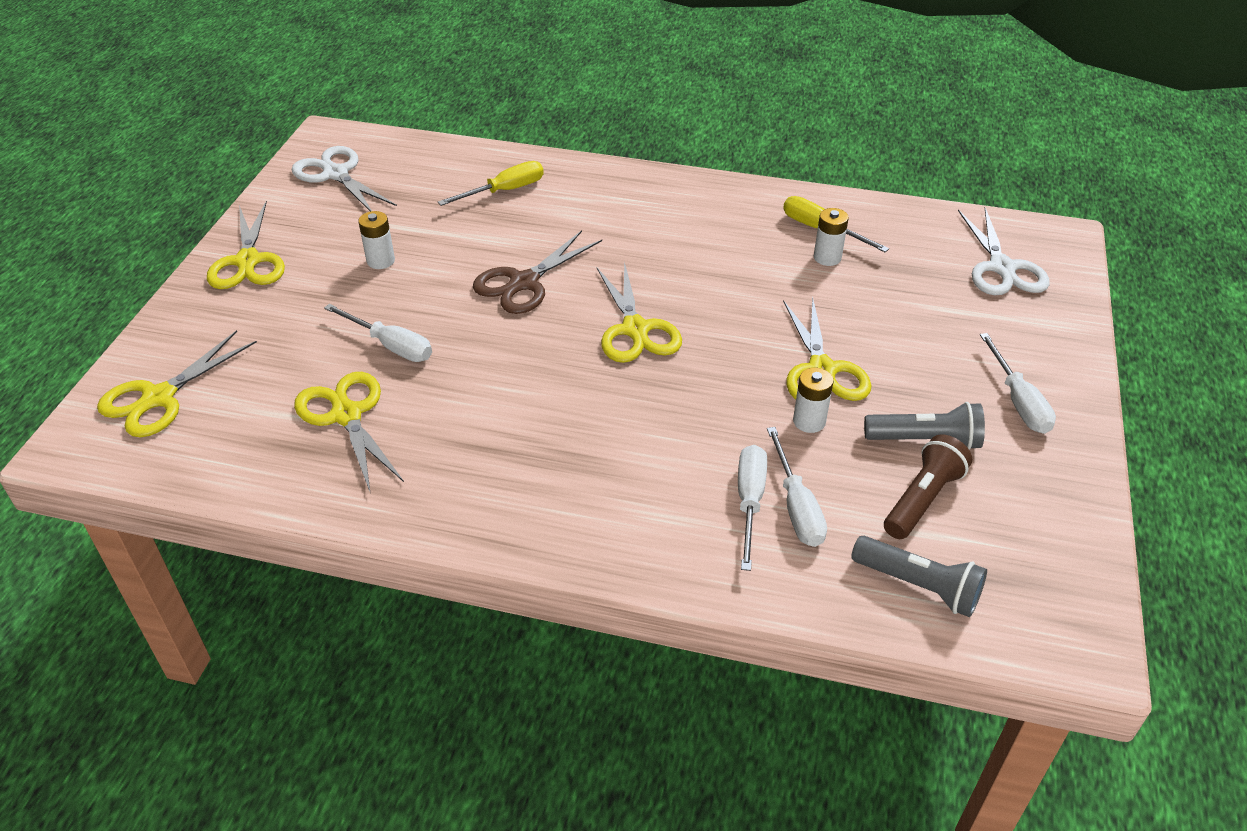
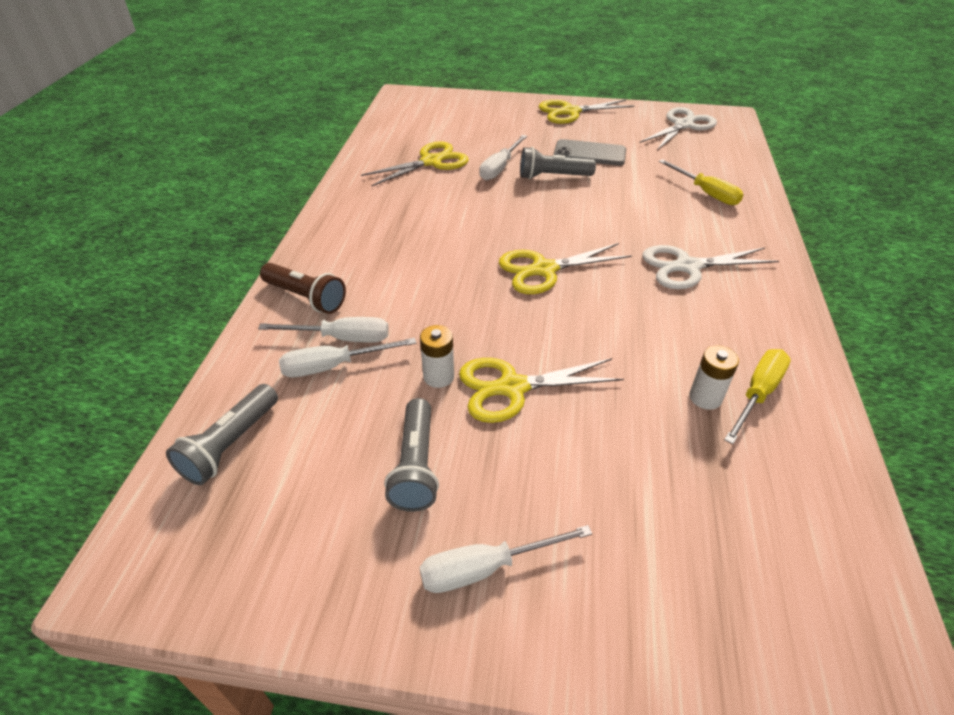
camera: 85 degrees right, 0 degrees up
yellow scissors [97,330,257,437] -> none
white battery [358,211,395,269] -> grey phone [554,139,626,166]
brown scissors [473,230,602,314] -> none
brown flashlight [884,434,972,539] -> brown flashlight moved to [260,263,346,314]
white scissors [958,208,1050,295] -> white scissors moved to [642,245,779,289]
none -> grey flashlight [520,147,596,179]

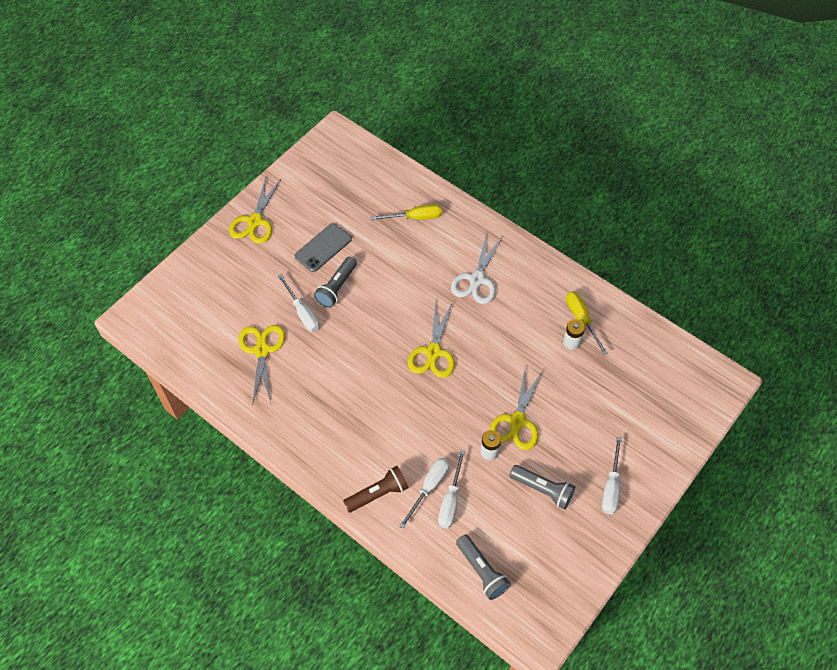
camera: 60 degrees left, 15 degrees up
white scissors [640,107,717,150] -> none

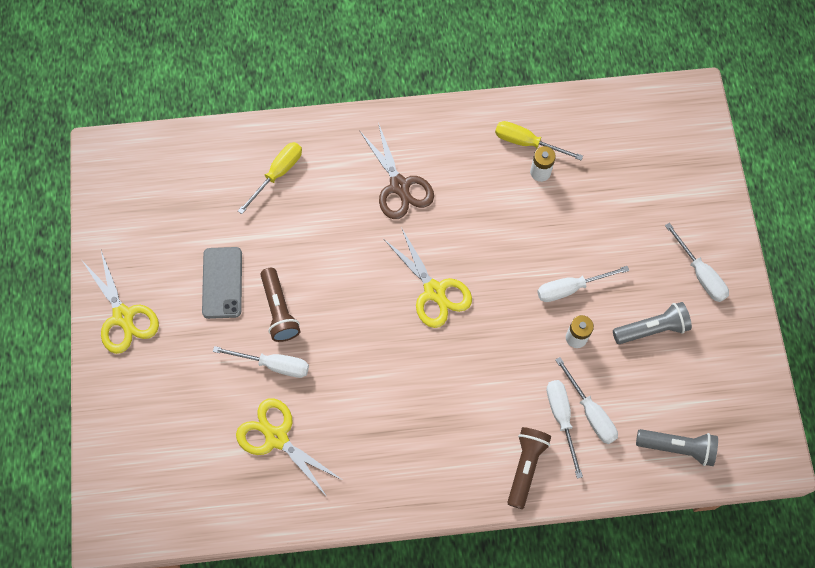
camera: 45 degrees left, 10 degrees up
grey flashlight [314,257,357,308] -> brown flashlight [260,268,300,342]
white scissors [451,232,503,304] -> brown scissors [360,122,434,219]
yellow scissors [490,365,543,450] -> white screwdriver [537,266,629,302]

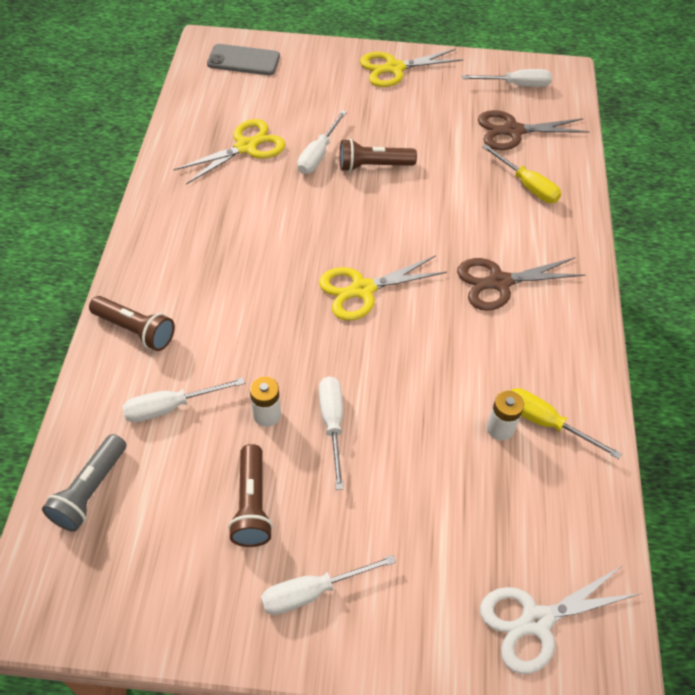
camera: 100 degrees right, 15 degrees down
grey phone [202,247,242,319] -> grey phone moved to [207,44,280,75]
yellow screwdriver [495,121,583,161] -> yellow screwdriver turned 90 degrees counterclockwise [511,388,622,459]
white screwdriver [547,380,583,478] -> white screwdriver moved to [462,69,552,87]
grey flashlight [613,302,692,344] -> brown flashlight [228,444,273,547]
none -> brown scissors [478,110,590,150]
none -> white scissors [480,566,642,674]

